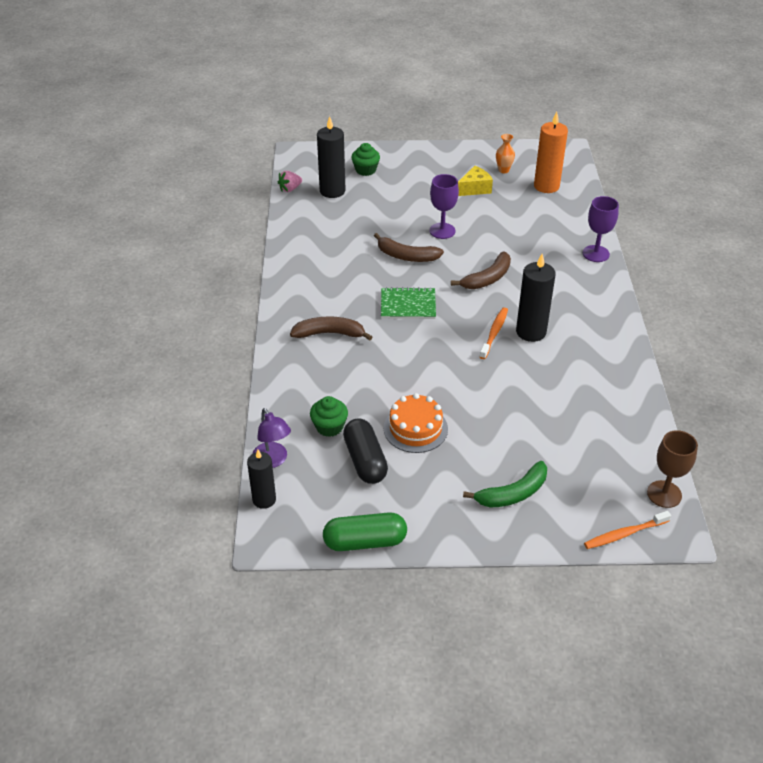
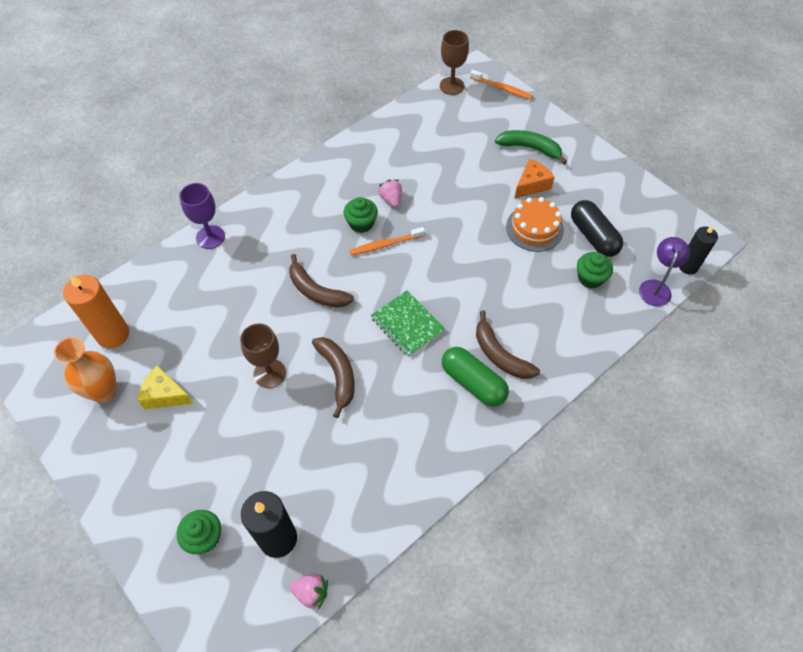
camera: 130 degrees left, 15 degrees up
green capsule [323,512,407,551] -> green capsule moved to [442,347,509,407]
black capsule [343,418,388,484] -> black capsule turned 60 degrees counterclockwise [571,200,623,257]
purple goblet [430,174,459,239] -> brown goblet [240,323,286,388]
brown banana [451,252,511,289] -> brown banana turned 150 degrees counterclockwise [289,254,354,308]
orange vase [496,134,515,173] -> orange vase [54,337,117,403], size x1.70
black candle [516,254,556,342] -> green cupcake [344,197,378,233]
none -> pink strawberry [378,180,402,208]
none -> orange cheese [514,159,555,199]

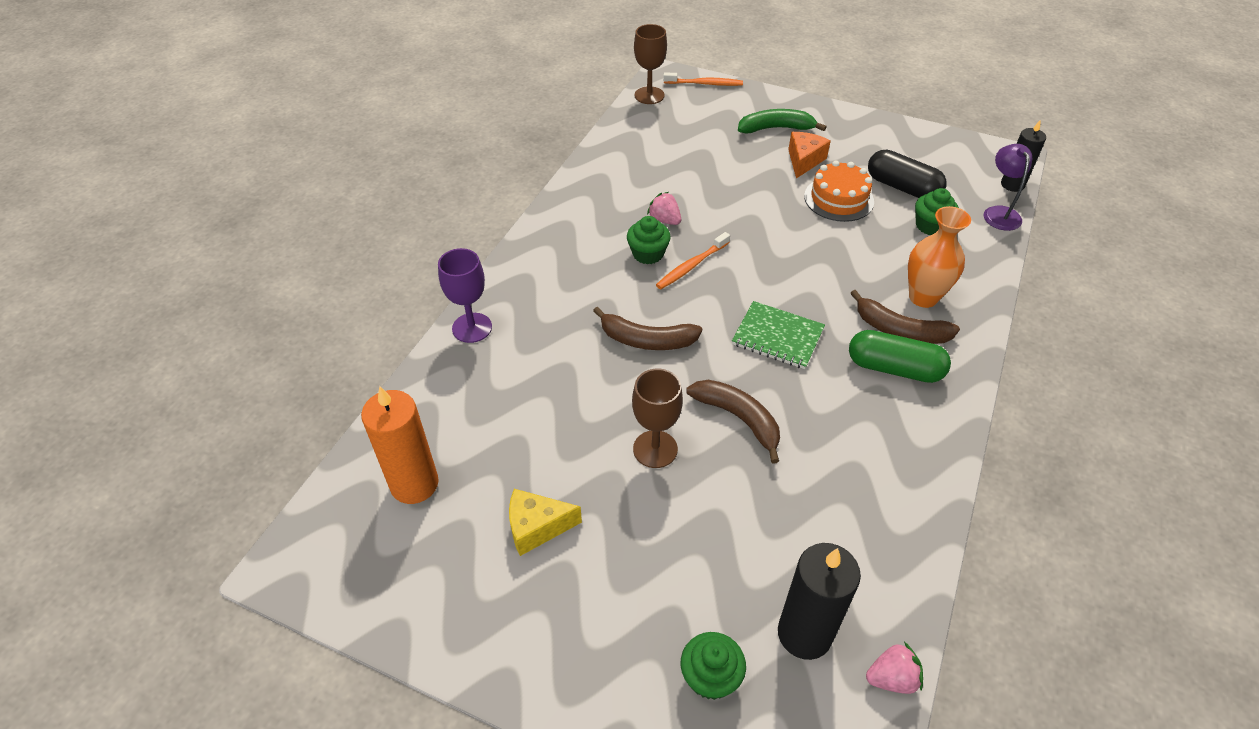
camera: 25 degrees left, 10 degrees down
orange vase [54,337,117,403] -> orange vase moved to [908,206,971,308]

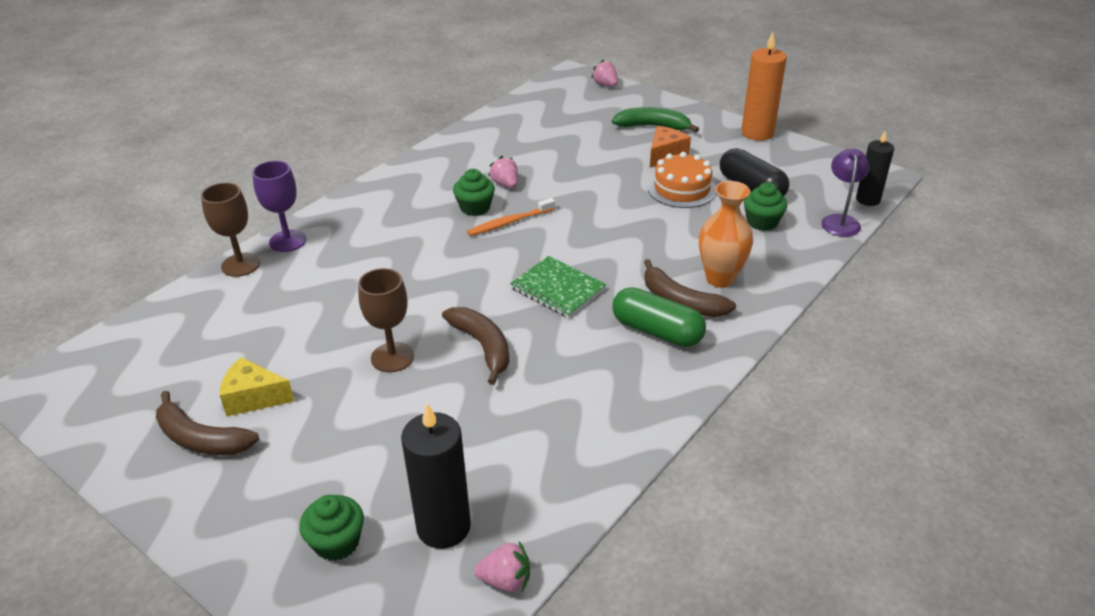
camera: 15 degrees right, 10 degrees down
orange candle [361,386,439,504] -> orange candle moved to [741,32,787,140]
brown banana [593,307,702,350] -> brown banana moved to [156,391,259,455]
brown goblet [634,24,667,104] -> brown goblet moved to [201,183,260,277]
orange toothbrush [663,72,743,86] -> pink strawberry [591,59,618,86]

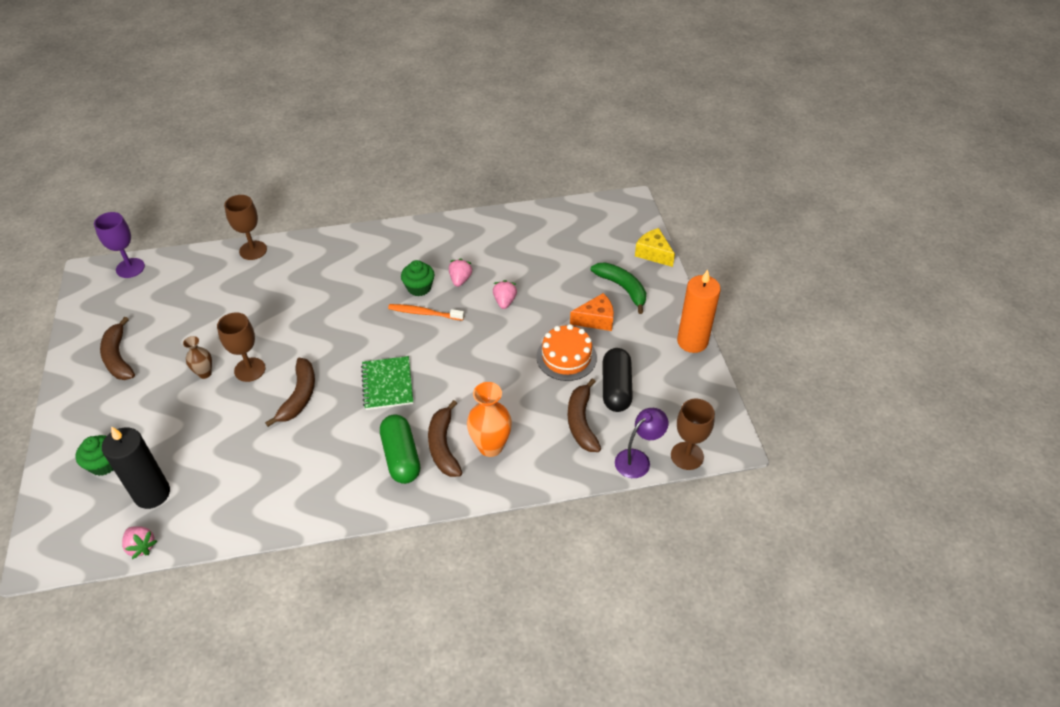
camera: 40 degrees right, 10 degrees up
yellow cheese [220,357,294,416] -> yellow cheese moved to [635,228,675,267]
purple goblet [252,160,307,252] -> purple goblet moved to [94,212,145,278]
pink strawberry [591,59,618,86] -> pink strawberry moved to [493,280,517,309]
green cupcake [744,182,787,231] -> brown banana [568,378,601,452]
black candle [856,130,894,206] -> brown goblet [671,399,715,470]
none -> brown vase [183,336,212,379]

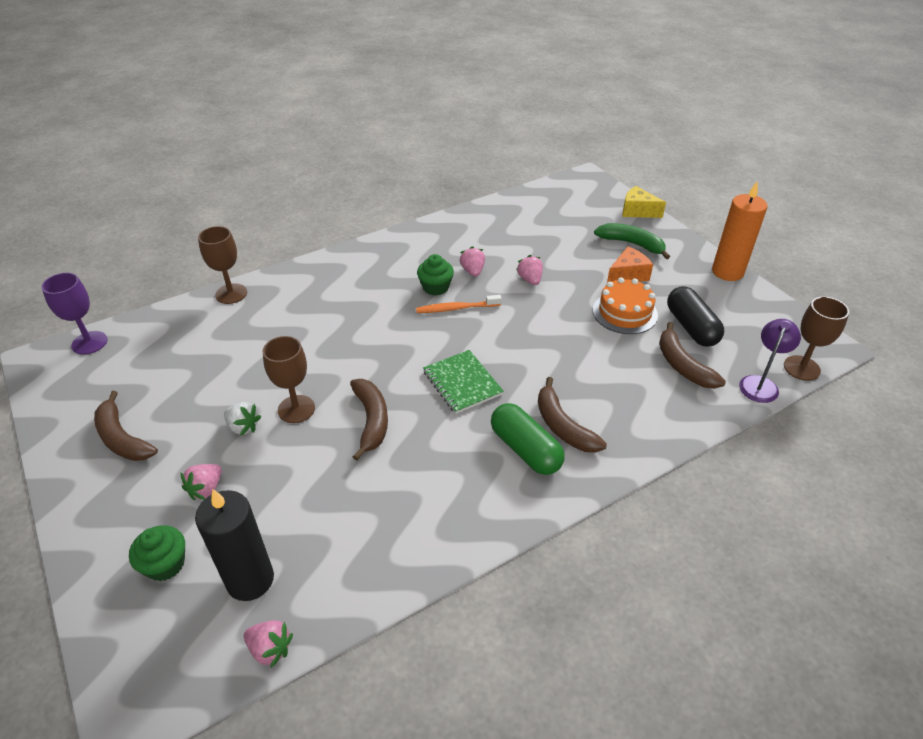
camera: 20 degrees left, 5 degrees down
brown vase [183,336,212,379] -> white strawberry [224,402,261,436]
orange vase [467,382,512,457] -> none
none -> pink strawberry [180,464,222,500]

